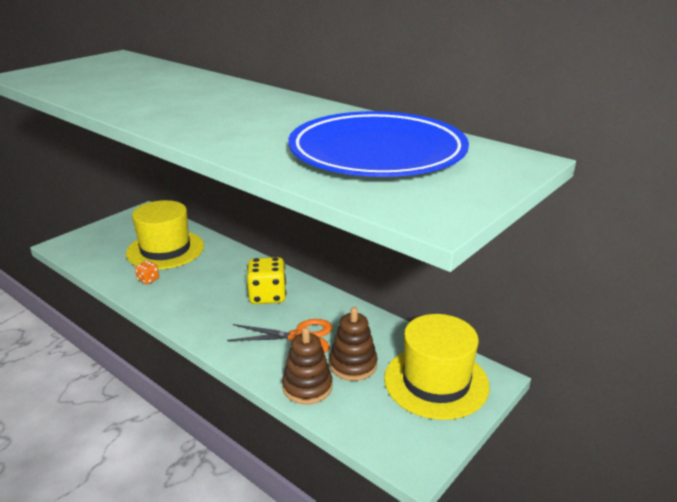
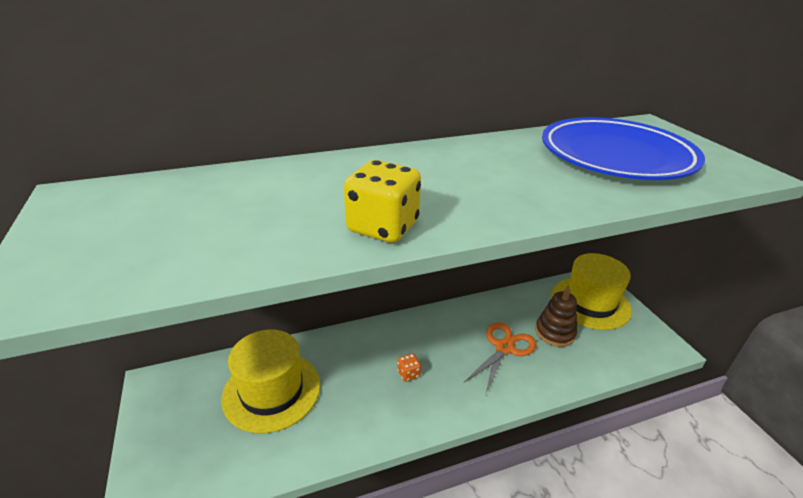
camera: 60 degrees left, 5 degrees up
orange dice [135,261,159,284] -> orange dice moved to [397,353,421,382]
yellow dice [247,257,286,304] -> yellow dice moved to [344,160,421,243]
brown stacking toy [282,327,333,404] -> none

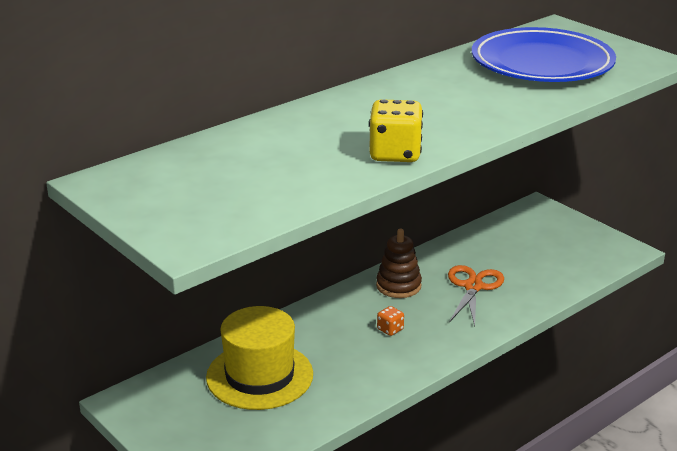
camera: 20 degrees left, 5 degrees down
brown stacking toy [535,288,577,347] -> brown stacking toy moved to [376,229,422,298]
yellow hat [551,253,632,330] -> none

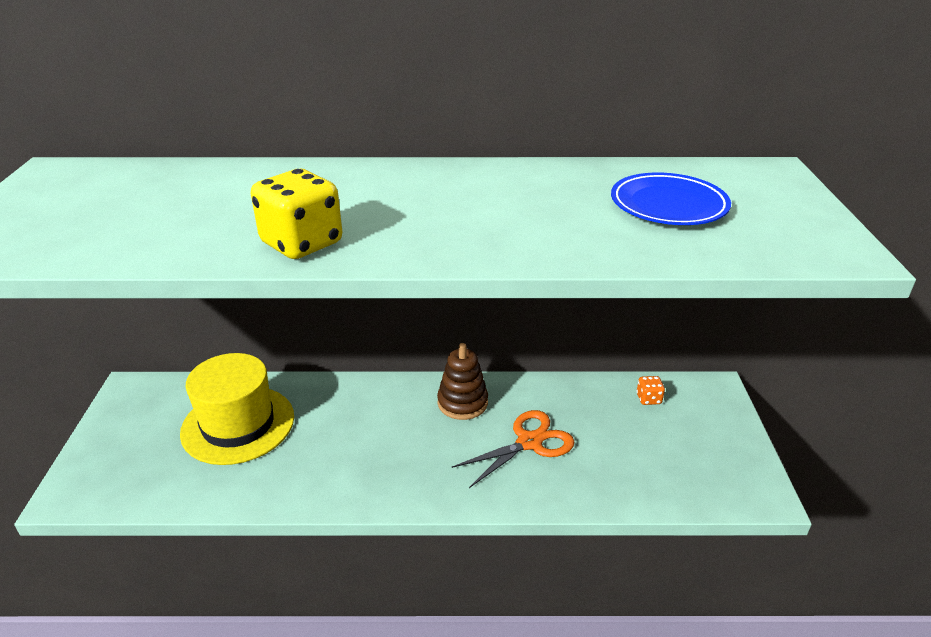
camera: 40 degrees right, 5 degrees up
orange dice [377,306,404,336] -> orange dice moved to [636,376,665,405]
blue plate [472,27,616,82] -> blue plate [611,172,731,225], size x0.58

